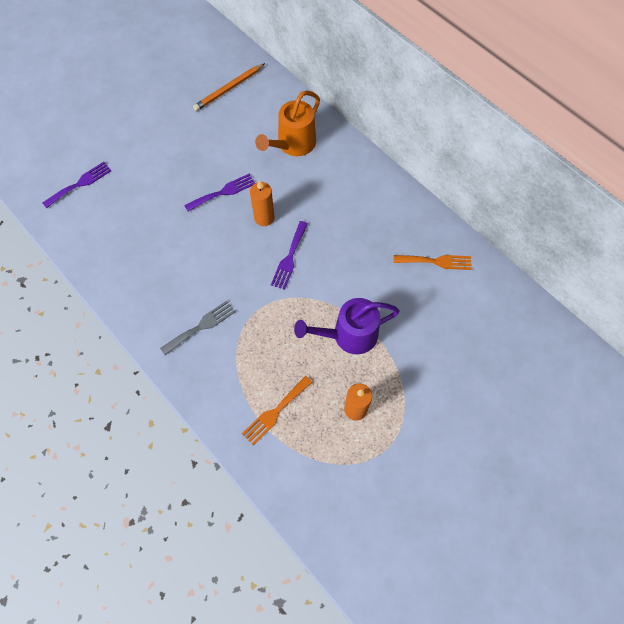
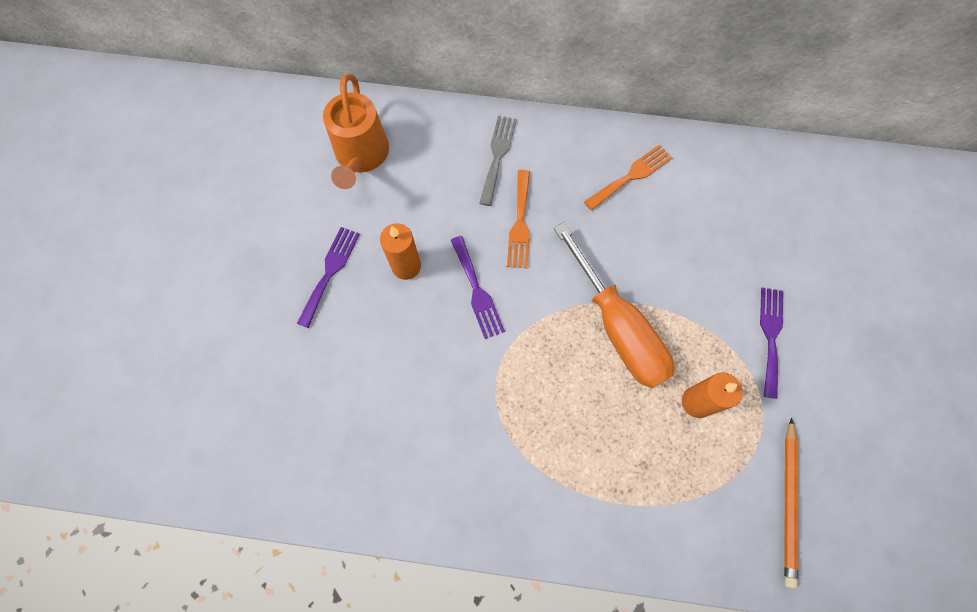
camera: 40 degrees left, 5 degrees up
purple fork [43,162,111,208] -> purple fork moved to [760,288,783,399]
grey fork [160,301,235,355] -> grey fork moved to [479,115,517,206]
orange pencil [193,63,265,111] -> orange pencil moved to [784,418,798,589]
orange fork [242,376,313,445] -> orange fork moved to [507,170,530,268]
purple watering can [294,298,400,354] -> orange screwdriver [554,222,674,389]

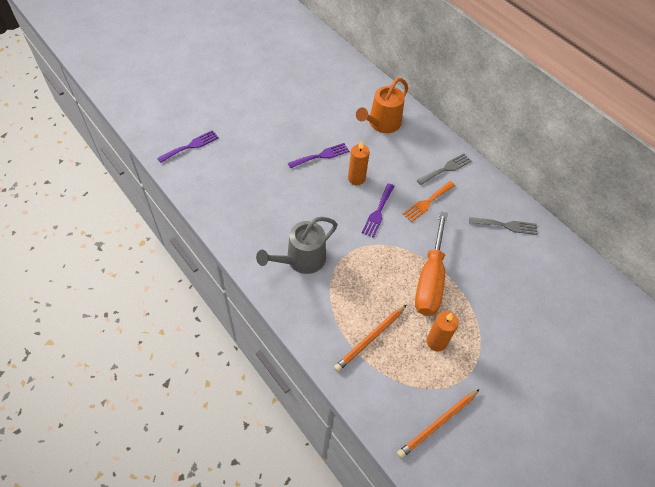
camera: 40 degrees right, 15 degrees down
orange fork [584,144,672,211] -> grey fork [469,217,538,235]
purple fork [760,288,783,399] -> purple fork moved to [157,130,219,163]
none -> grey watering can [256,217,337,274]
none -> orange pencil [334,305,406,372]

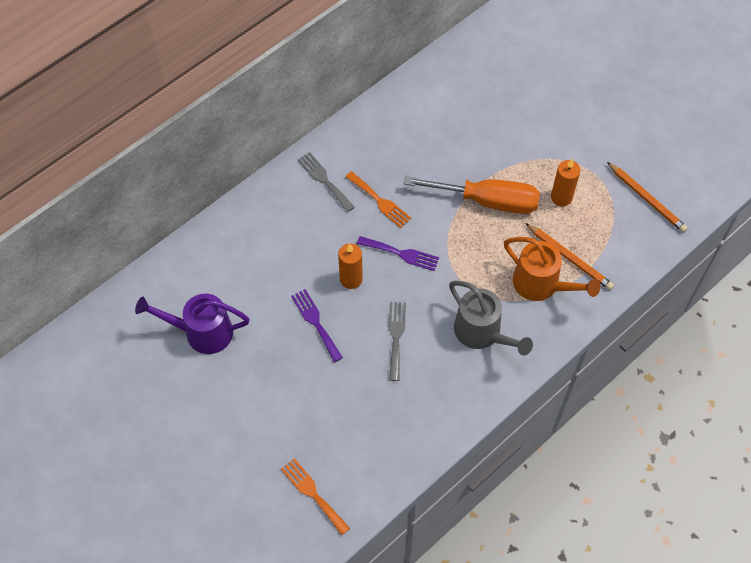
camera: 90 degrees left, 5 degrees up
purple fork [157,130,219,163] -> orange fork [281,458,350,535]
orange watering can [356,78,408,133] -> orange watering can moved to [504,237,600,301]
grey fork [469,217,538,235] -> grey fork moved to [388,302,406,381]
none -> purple watering can [135,294,249,354]

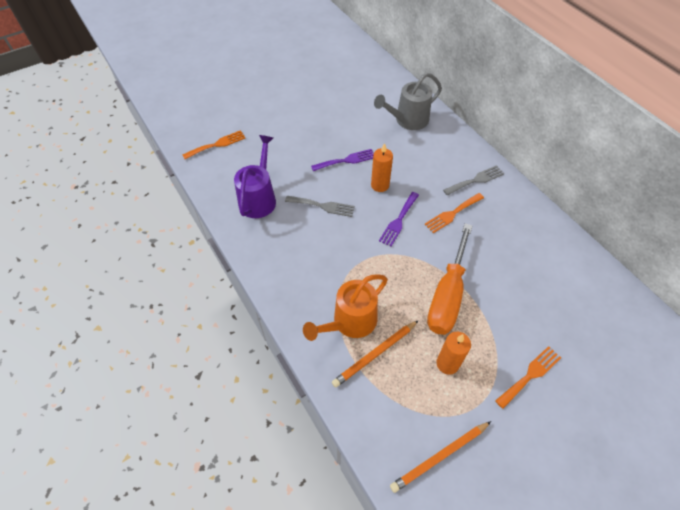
camera: 100 degrees right, 5 degrees down
purple watering can [135,294,249,354] -> purple watering can moved to [234,135,276,218]
grey watering can [449,281,533,355] -> grey watering can moved to [374,73,442,130]
none -> orange fork [495,346,561,409]

